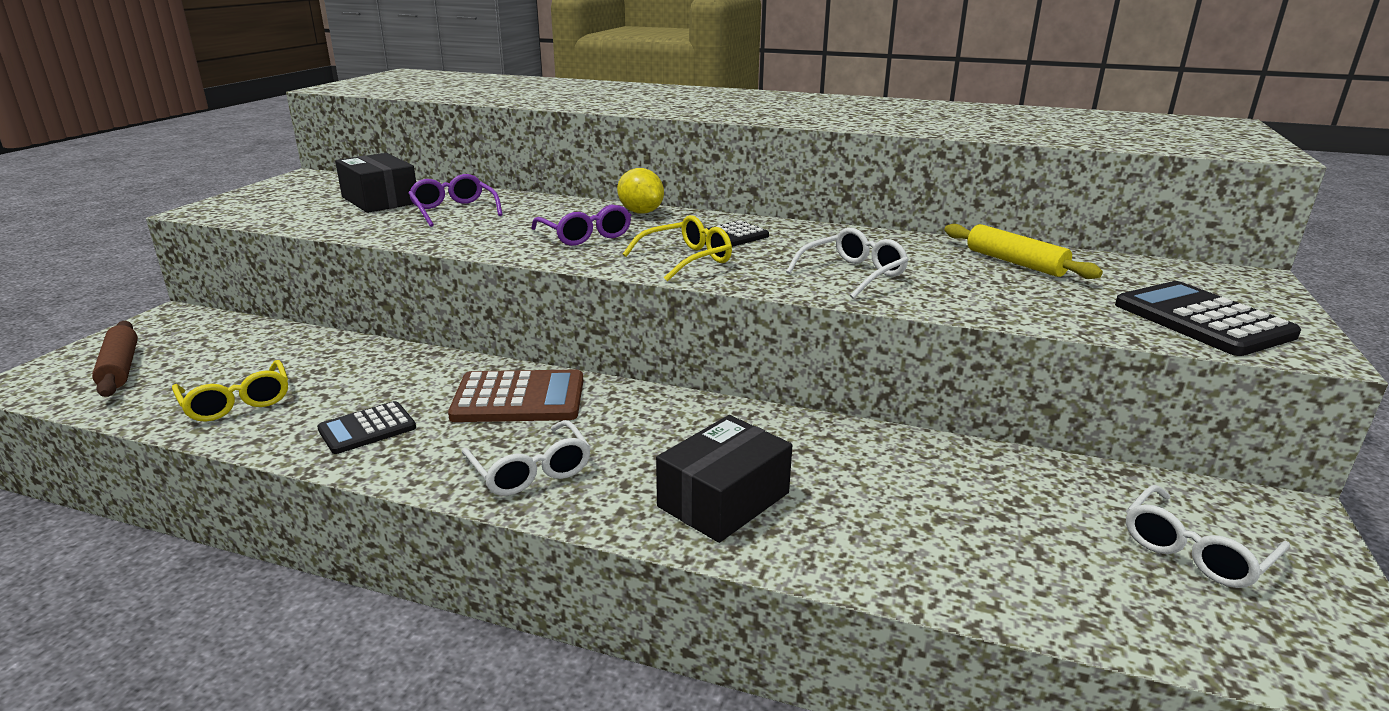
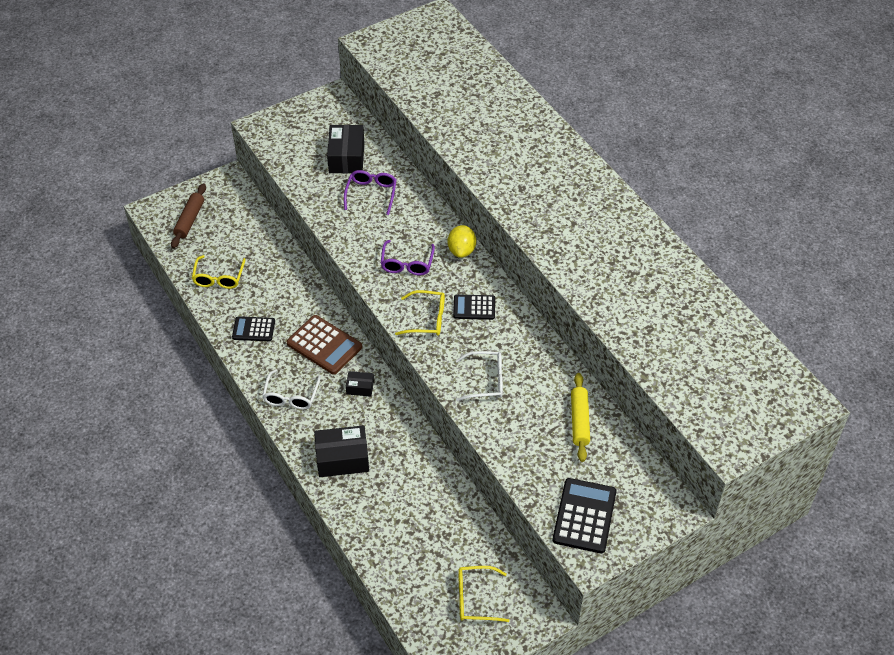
camera: 40 degrees right, 25 degrees up
white glasses [1126,485,1290,588] -> yellow glasses [458,566,509,622]
none -> black box [346,371,374,397]

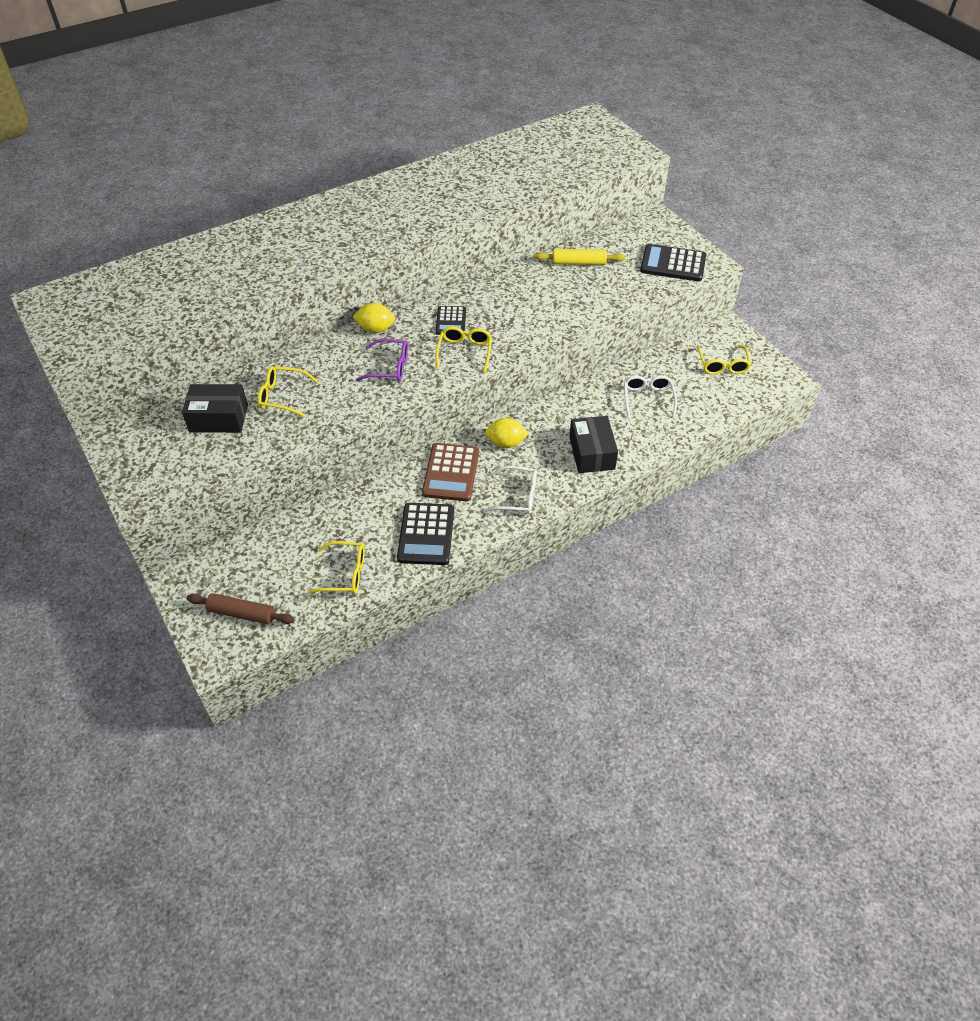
camera: 90 degrees left, 0 degrees up
black calculator [232,316,275,341] -> black calculator [397,503,454,565], size x1.61
brown calculator [287,315,362,375] -> brown calculator turned 150 degrees clockwise [422,443,479,501]
purple glasses [344,170,397,215] -> yellow glasses [258,366,318,417]
black box [346,371,374,397] -> yellow lemon [485,418,529,448]
white glasses [455,351,503,401] -> white glasses moved to [624,376,677,418]

